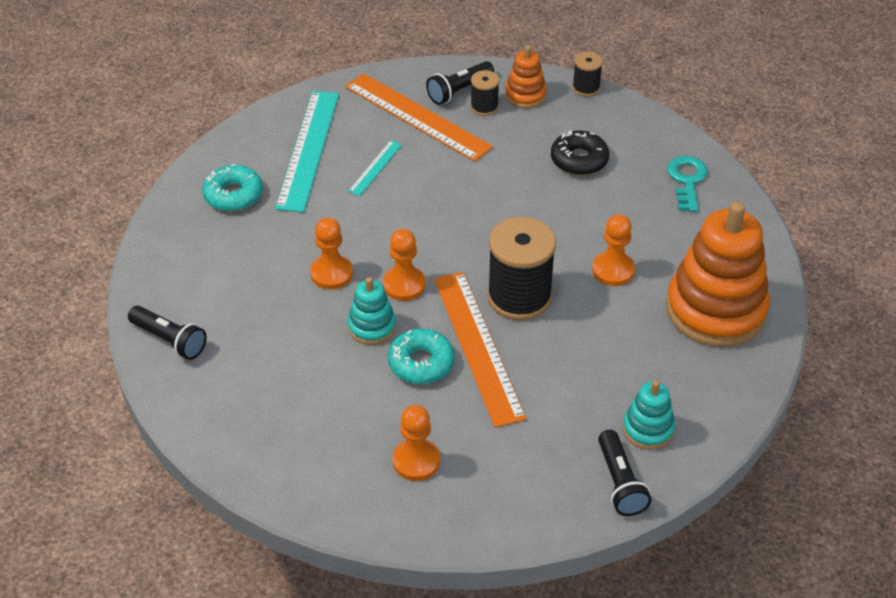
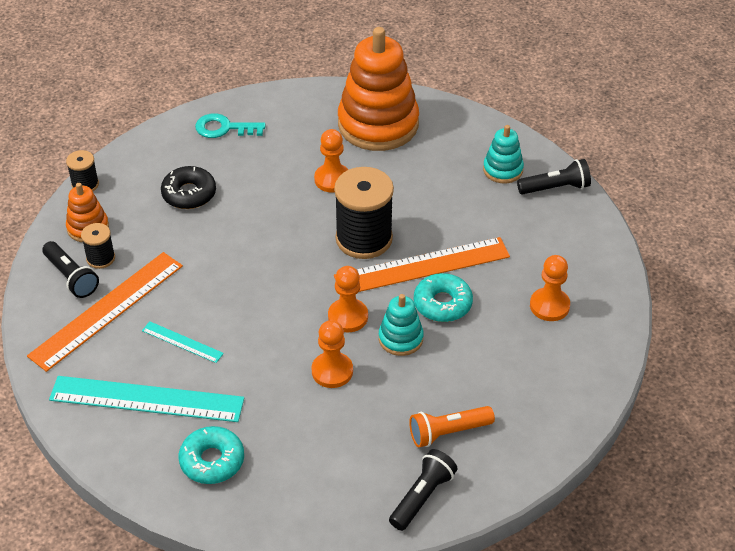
camera: 90 degrees left, 0 degrees up
none -> orange flashlight [409,406,495,448]

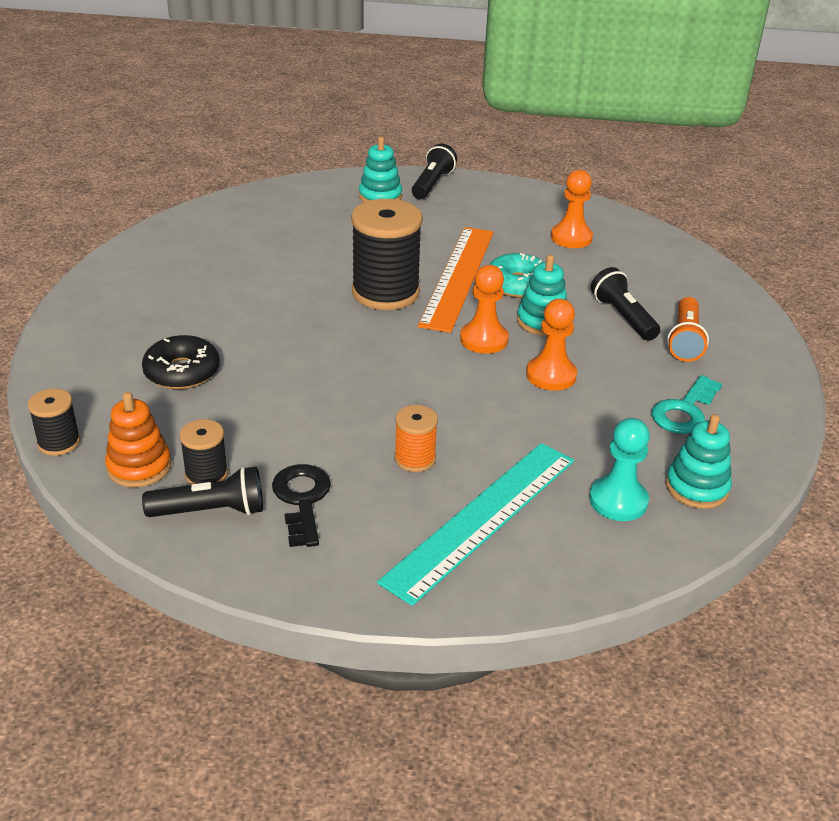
camera: 60 degrees left, 10 degrees down
orange ruler [27,252,183,372] -> black key [272,464,331,547]
turquoise ruler [142,321,224,363] -> orange spool [394,405,438,472]
turquoise donut [179,426,244,484] -> turquoise pawn [589,418,650,521]
turquoise key [195,113,266,138] -> turquoise key moved to [651,375,722,434]
orange pawn [314,129,349,193] -> none
orange stacking toy [338,27,419,151] -> none
black flashlight [389,449,458,531] -> black flashlight moved to [591,267,660,341]
none -> turquoise stacking toy [666,414,732,509]

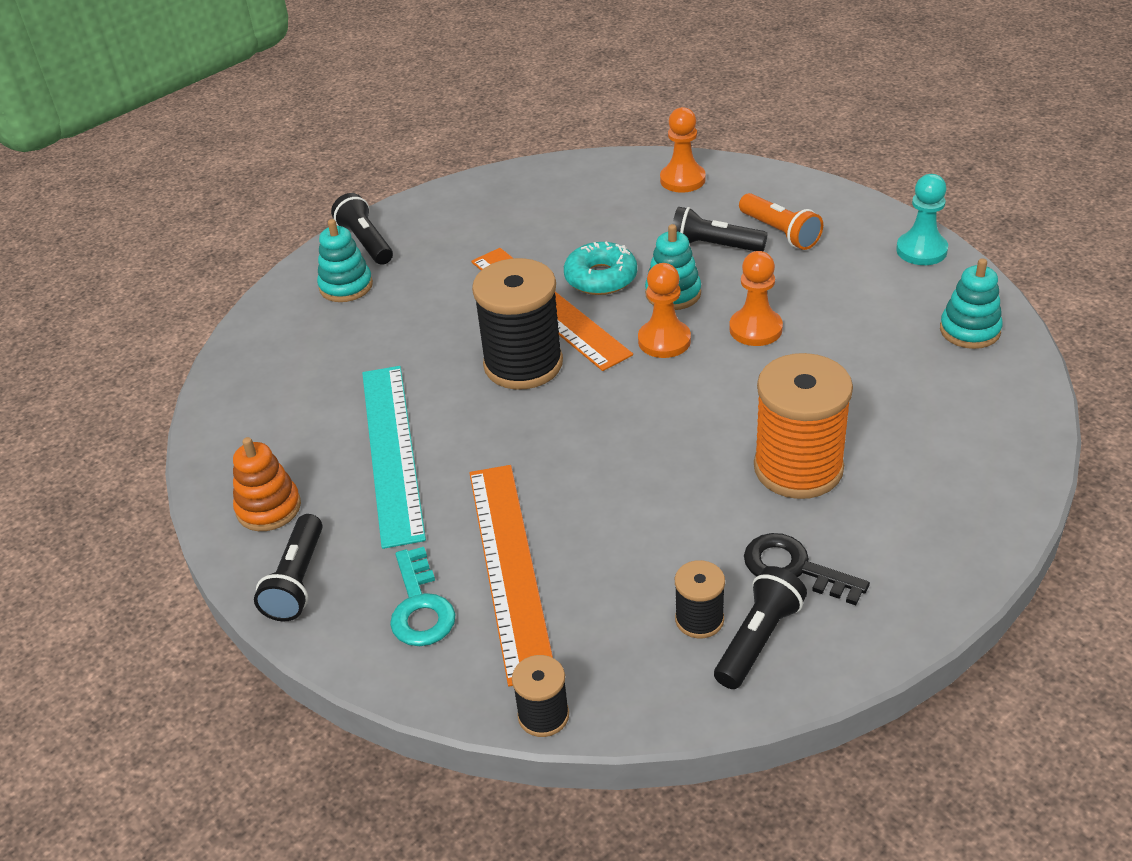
camera: 45 degrees left, 5 degrees up
orange stacking toy [105,392,171,487] -> orange stacking toy moved to [233,437,301,531]
black donut [142,335,220,389] -> orange ruler [470,465,553,686]
turquoise ruler [377,443,574,606] -> turquoise ruler moved to [362,366,426,549]
orange spool [394,405,438,472] -> orange spool [754,353,853,499], size x2.02
orange pawn [551,170,593,248] -> orange pawn moved to [660,107,706,193]
turquoise pawn [589,418,650,521] -> turquoise pawn moved to [896,174,948,265]
turquoise key [651,375,722,434] -> turquoise key moved to [390,547,456,646]
none -> black flashlight [254,514,323,621]

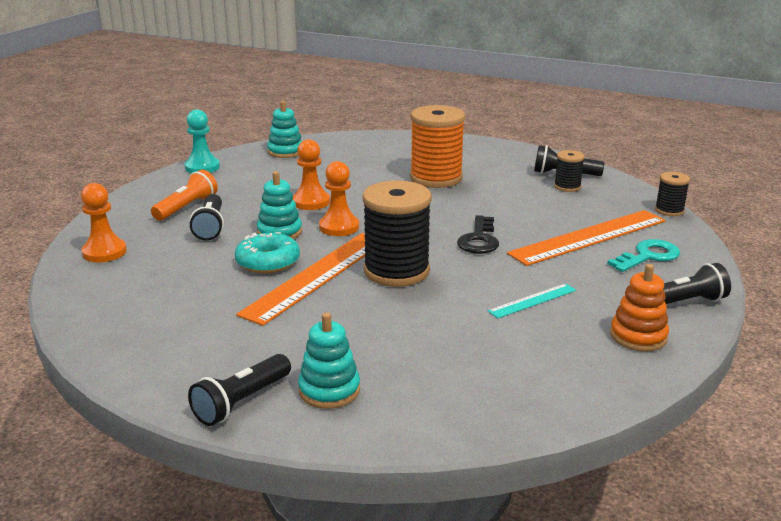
camera: 115 degrees left, 15 degrees down
turquoise ruler [362,366,426,549] -> turquoise ruler [488,283,576,318], size x0.48
black key [744,533,870,605] -> black key moved to [457,215,499,254]

